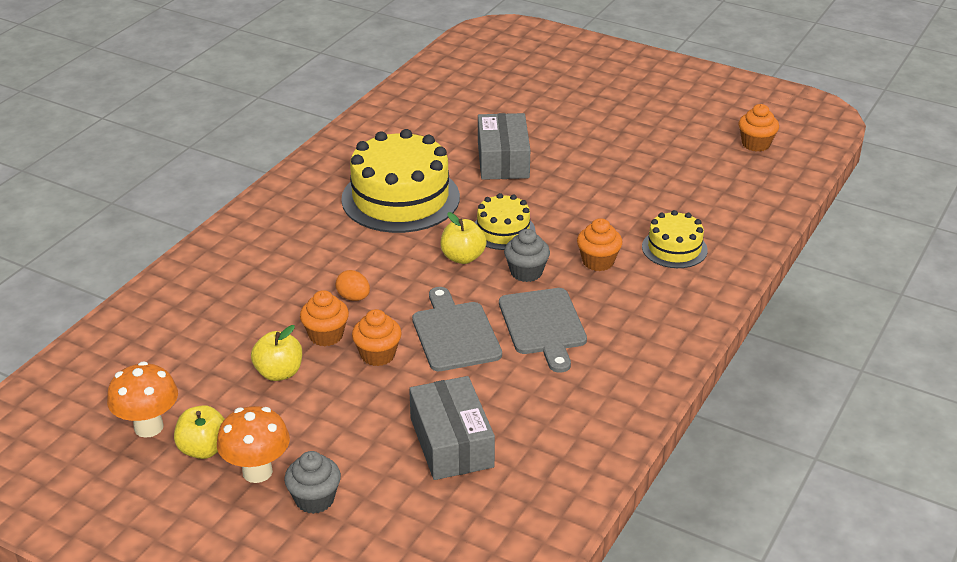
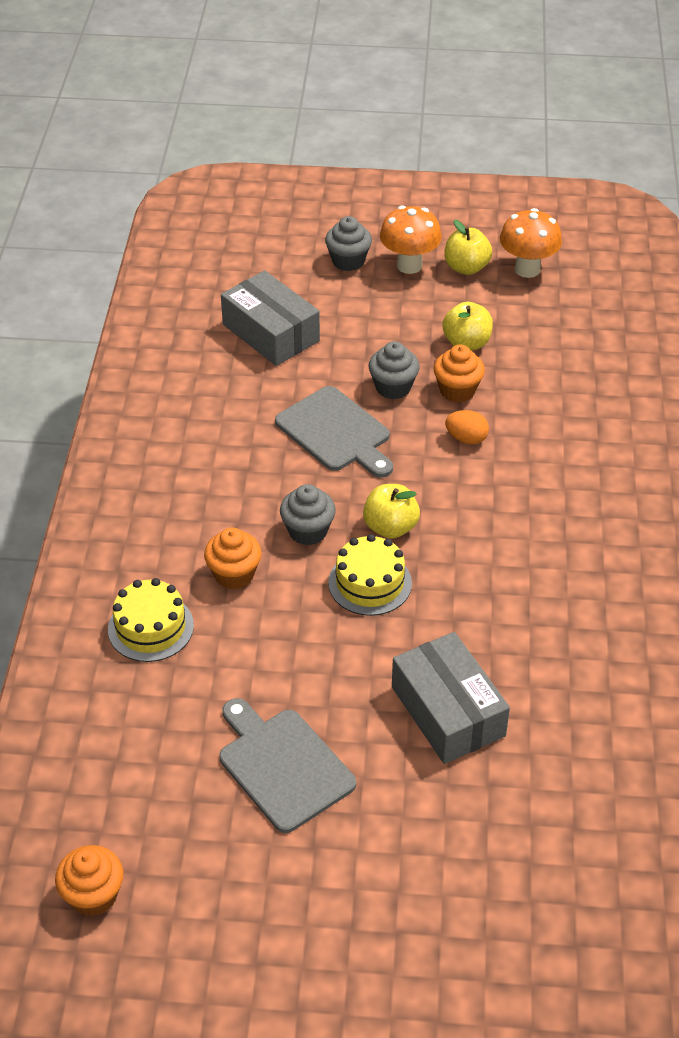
camera: 155 degrees right, 10 degrees up
yellow cake [341,129,460,233] -> none
orange cupcake [352,309,402,366] -> grey cupcake [369,341,420,399]
grey cutting board [499,288,587,373] -> grey cutting board moved to [219,698,356,833]

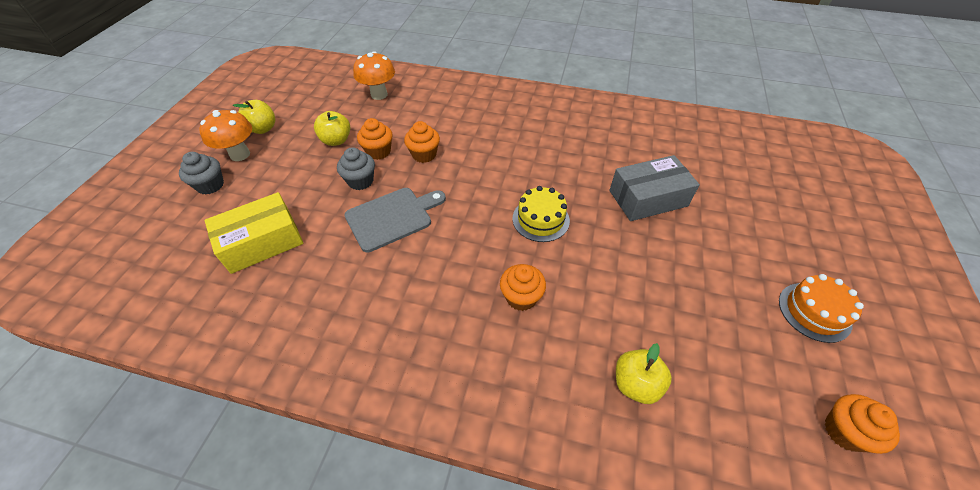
camera: 80 degrees left, 5 degrees up
yellow cake [108,578,194,662] -> none
grey cutting board [219,698,356,833] -> none
grey box [221,270,320,366] -> yellow box [204,192,303,274]
grey cupcake [280,484,336,545] -> none
yellow apple [363,484,420,539] -> yellow apple moved to [616,343,672,404]
orange egg [445,410,489,445] -> orange cupcake [404,121,440,163]
orange mushroom [500,208,562,278] -> orange mushroom moved to [353,51,395,100]
none -> orange cake [779,274,864,343]

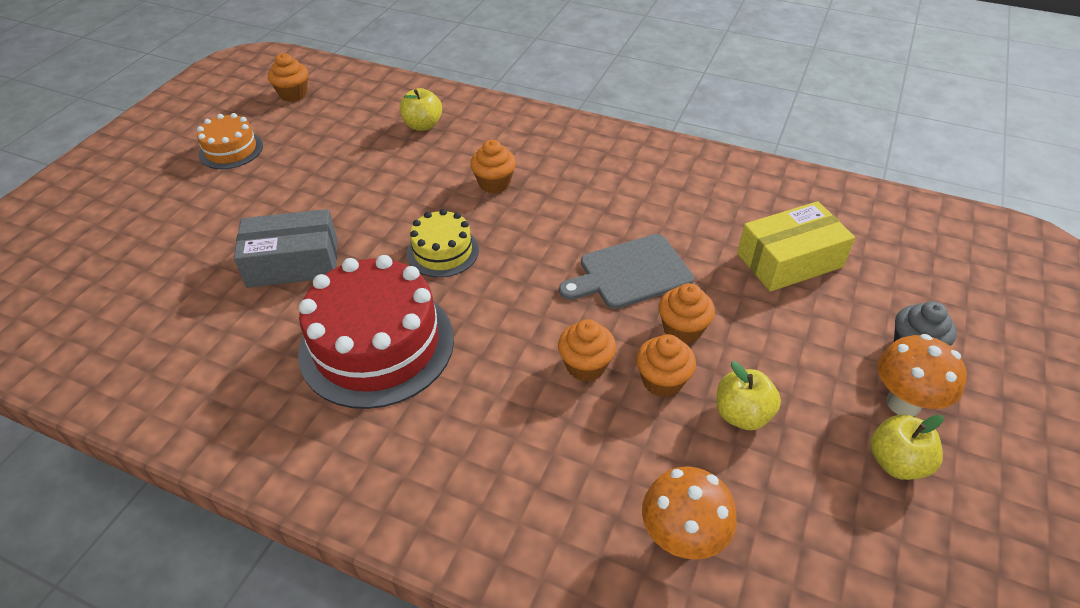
camera: 170 degrees left, 5 degrees down
grey cupcake [337,147,375,190] -> orange cupcake [659,283,715,344]
none -> red cake [298,255,454,409]

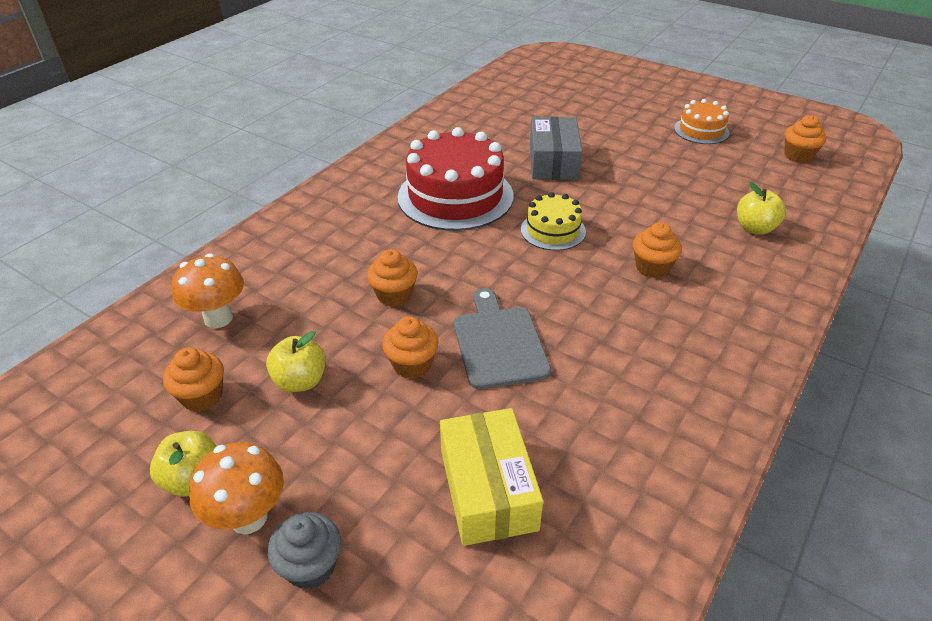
camera: 100 degrees right, 5 degrees down
orange cupcake [636,334,696,397] -> orange cupcake moved to [163,348,224,412]

